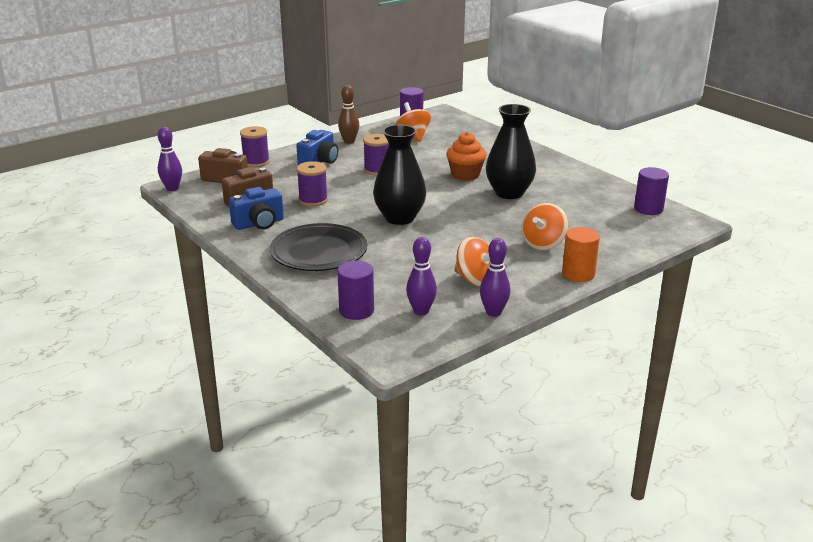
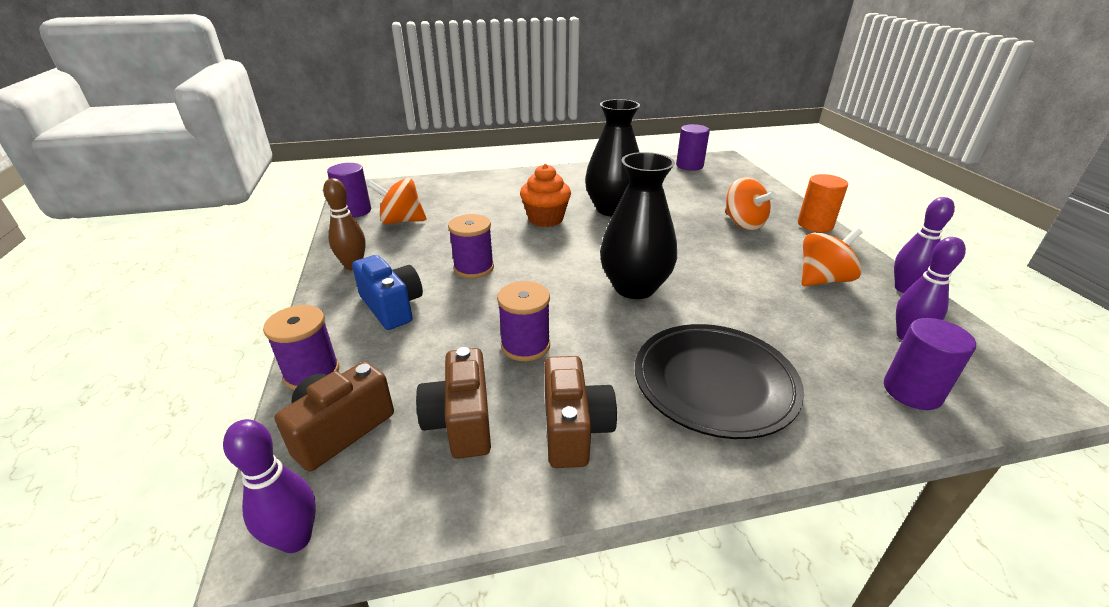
camera: 65 degrees left, 5 degrees up
blue camera [229,187,284,230] -> brown camera [544,356,617,468]

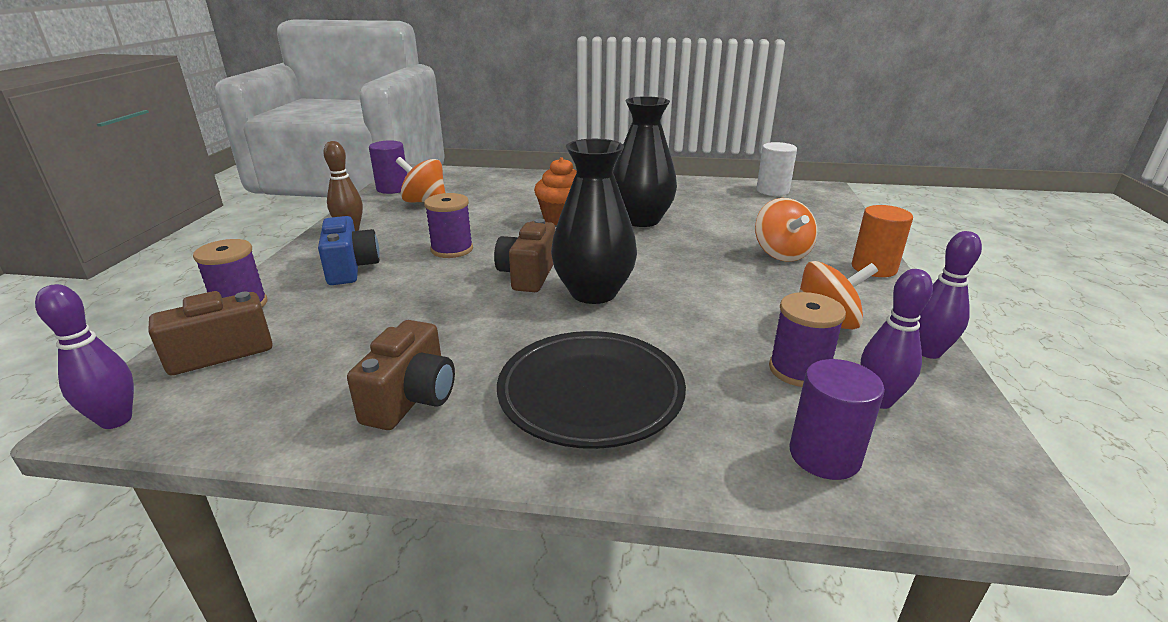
camera: 20 degrees right, 5 degrees down
brown camera [416,347,491,459] -> brown camera moved to [494,219,555,292]
purple spool [497,281,550,361] -> purple spool moved to [769,292,846,387]
purple cylinder [676,124,710,171] -> white cylinder [756,142,797,196]

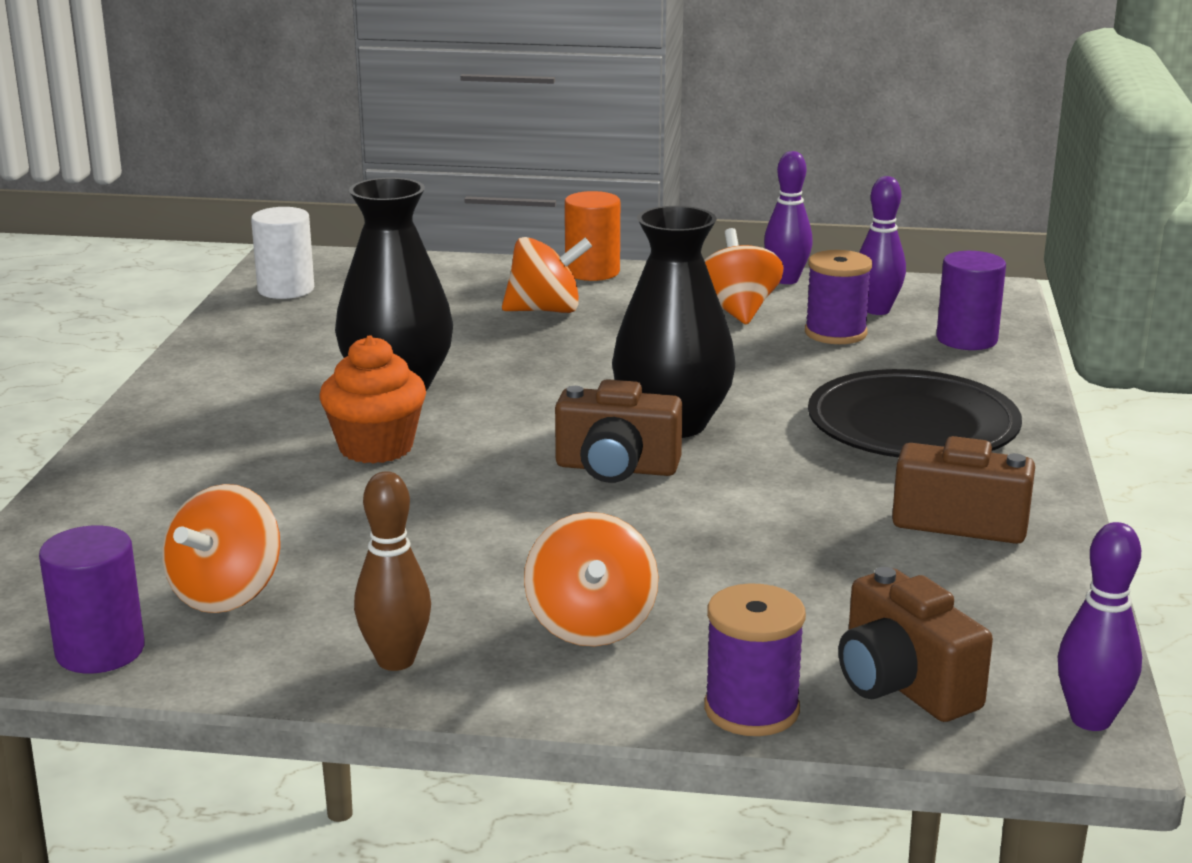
camera: 90 degrees left, 5 degrees down
blue camera [318,216,380,285] -> orange spinning top [524,512,658,646]
purple spool [424,193,473,258] -> none

